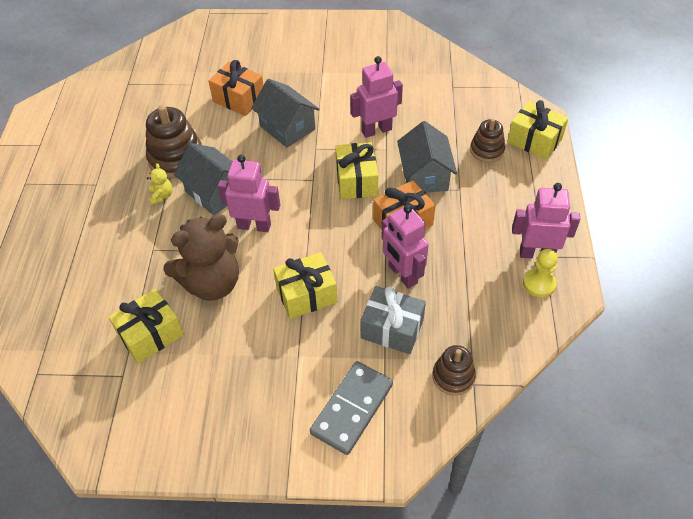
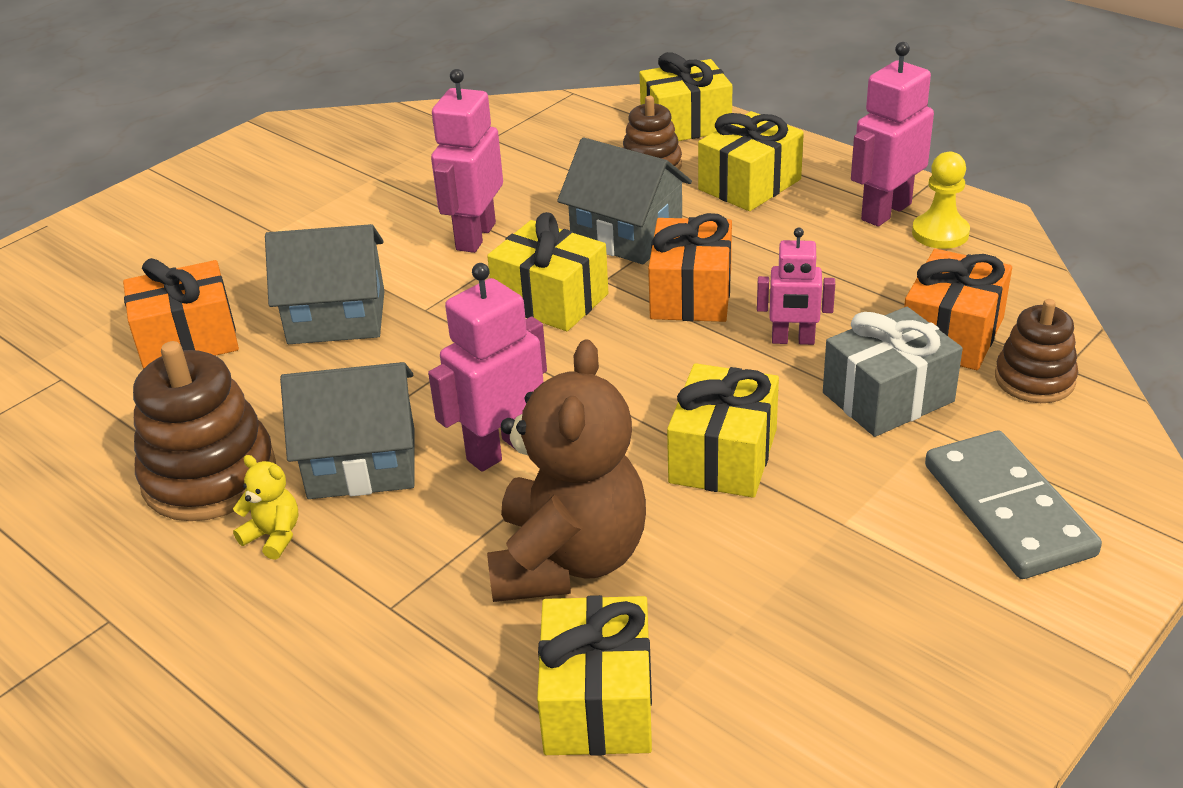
camera: 50 degrees left, 15 degrees down
pink robot [381,205,429,289] -> pink robot [757,228,835,345], size x0.64
none -> yellow gift [698,111,804,211]
none -> orange gift [904,249,1012,370]

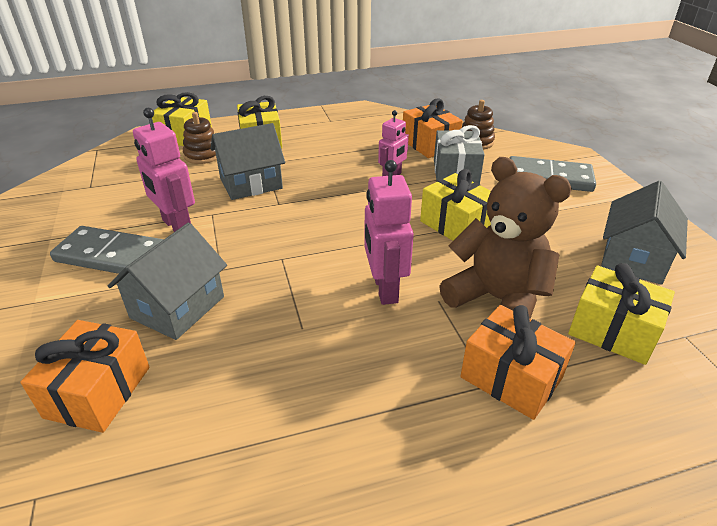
camera: 60 degrees left, 0 degrees up
brown stacking toy [133,341,276,521] -> none
yellow teddy bear [233,455,298,560] -> none
grey house [280,362,414,499] -> grey house moved to [601,181,688,285]
yellow gift [487,212,608,331] -> none
orange gift [648,213,732,322] -> orange gift moved to [460,305,576,420]
pink robot [851,42,934,227] -> none
yellow pawn [912,152,970,249] -> none
none -> grey domino [50,226,164,274]

